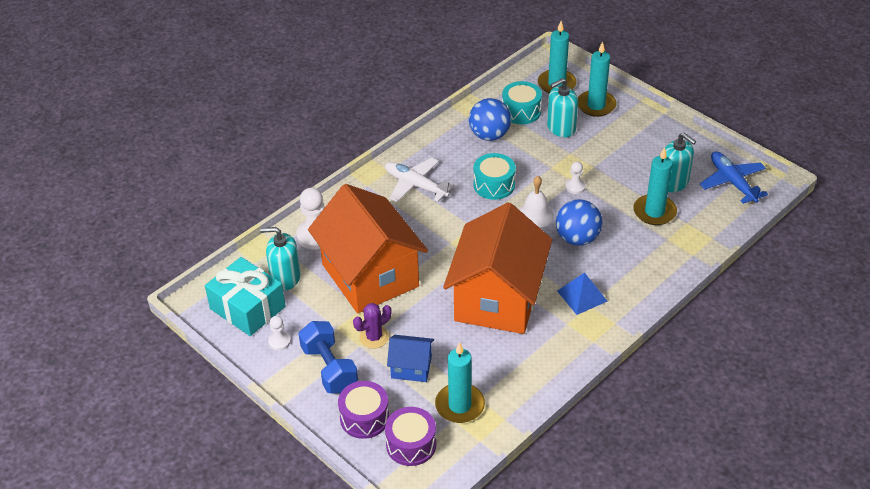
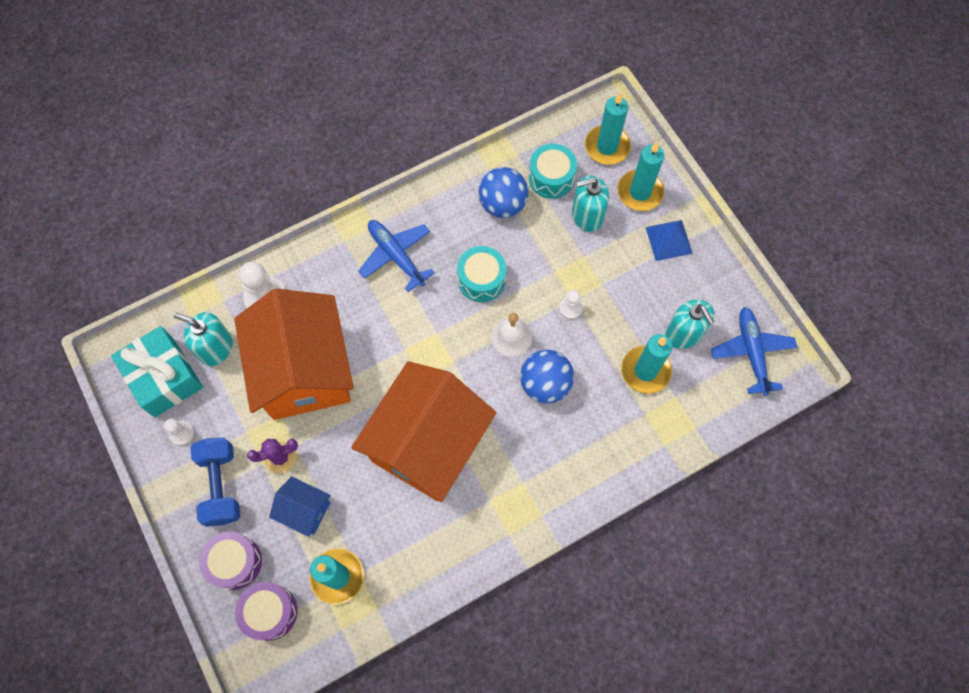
camera: 15 degrees right, 25 degrees up
white plane [385,158,455,202] -> blue plane [358,220,435,292]
blue pyramid [557,272,607,315] -> blue pyramid moved to [646,220,693,261]

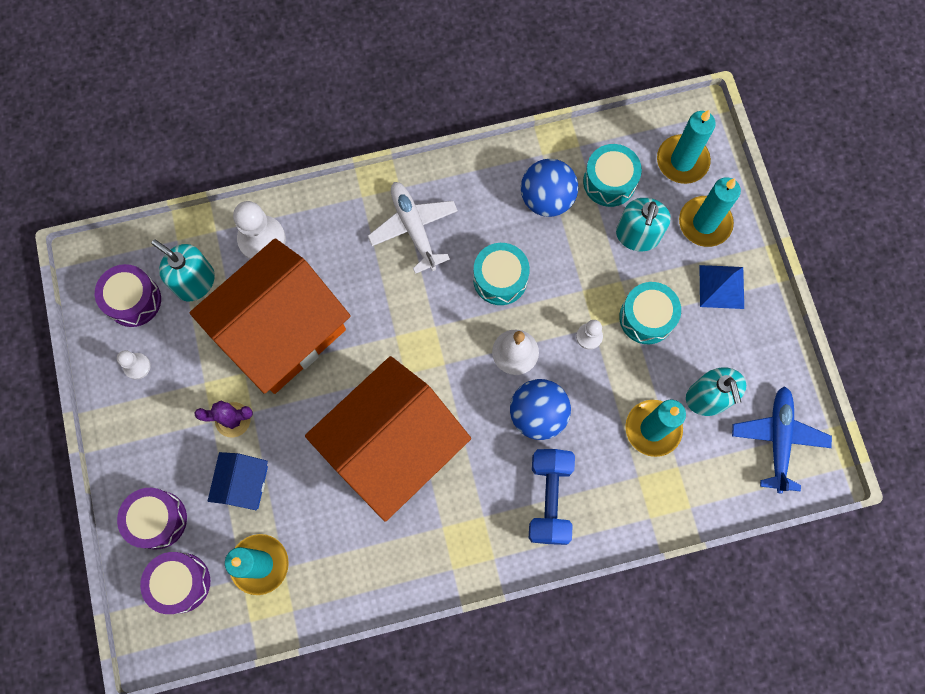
camera: 15 degrees right, 5 degrees up
turquoise gift [111,326,203,417] -> purple drum [95,264,161,327]
blue dumbbell [190,438,240,527] -> blue dumbbell moved to [529,449,575,545]
orange house [234,289,354,420] -> orange house turned 45 degrees clockwise [190,238,351,394]
blue house [269,476,331,537] -> blue house turned 60 degrees clockwise [208,452,268,510]
blue plane [358,220,435,292] -> white plane [368,182,458,274]
turquoise soap dispenser [572,176,609,232] -> turquoise soap dispenser turned 75 degrees counterclockwise [616,198,671,251]
none -> turquoise drum [619,282,681,344]

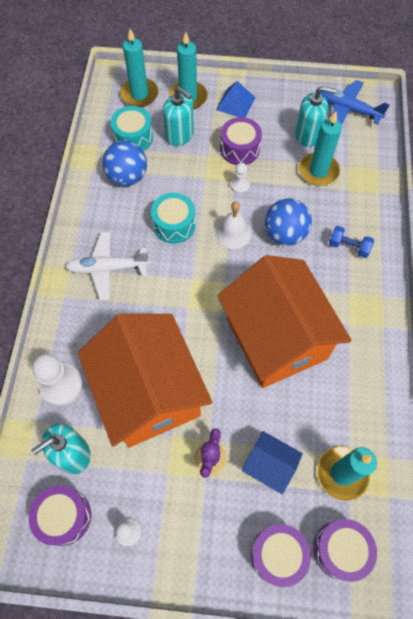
camera: 70 degrees left, 10 degrees down
blue dumbbell [529,449,575,545] -> blue dumbbell [329,226,374,258], size x0.60
turquoise drum [619,282,681,344] -> purple drum [220,117,262,165]

